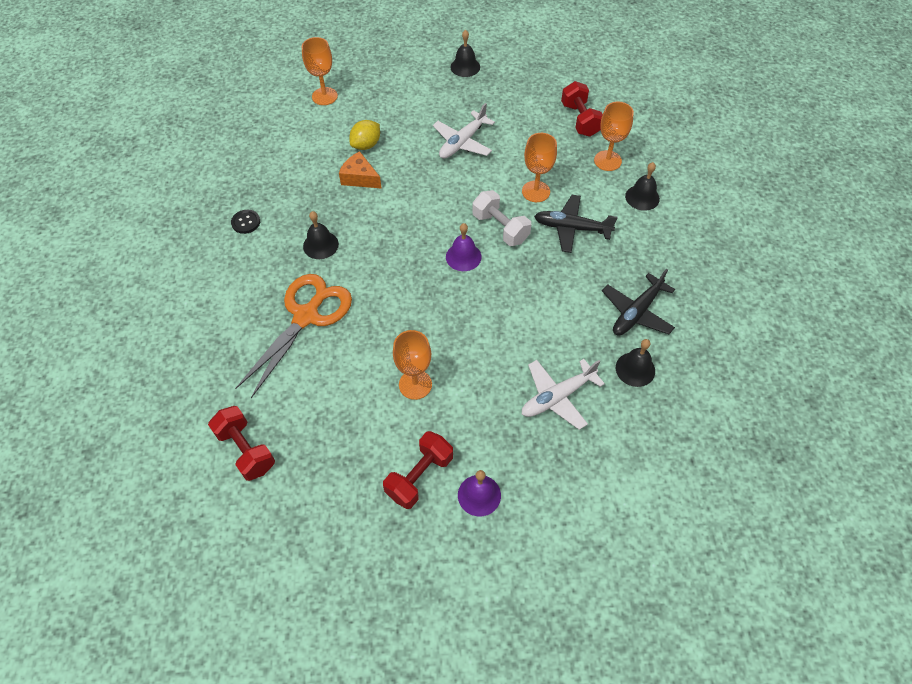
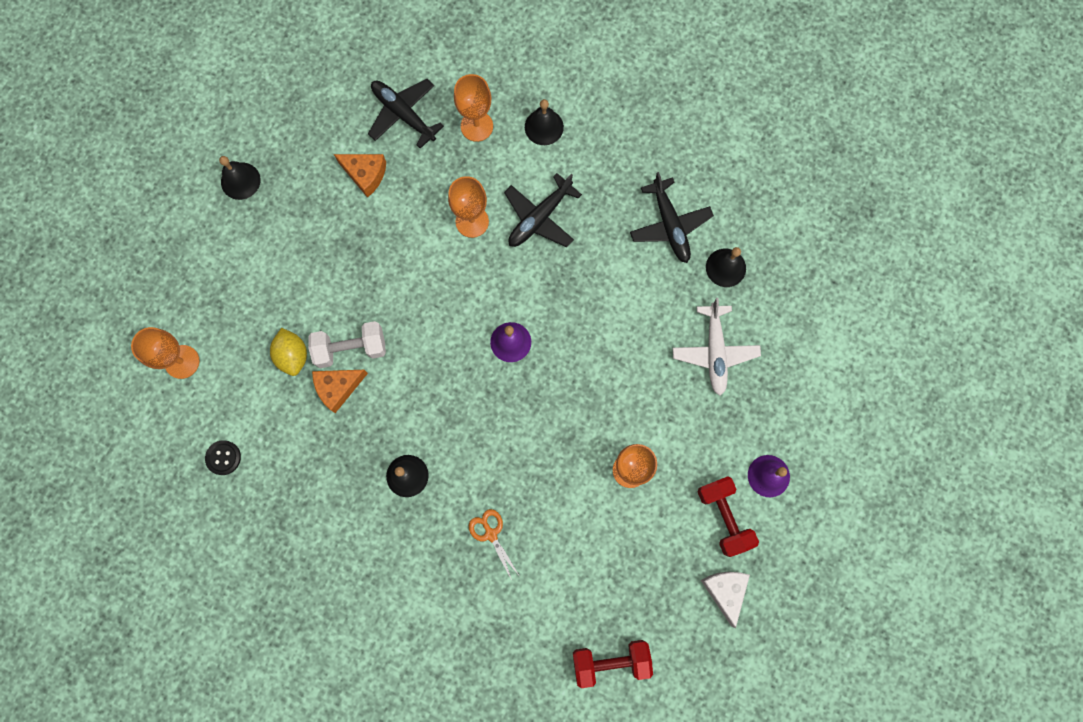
camera: 60 degrees left, 20 degrees up
black button [231,210,260,234] -> black button moved to [205,440,241,475]
orange scissors [235,274,352,398] -> orange scissors [469,509,519,580], size x0.44
white plane [433,103,495,159] -> none
white dumbbell [473,190,531,246] -> white dumbbell moved to [308,321,386,368]
red dumbbell [561,81,603,137] -> black plane [368,79,444,149]
none -> orange cheese [334,154,386,198]
none -> white cheese [701,572,750,628]

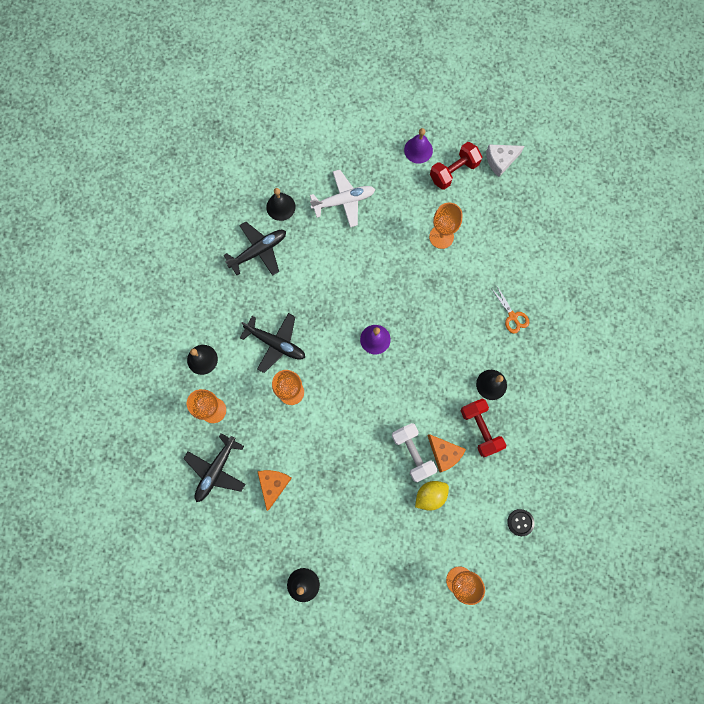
camera: 105 degrees left, 0 degrees up
orange scissors [469,509,519,580] -> orange scissors turned 75 degrees counterclockwise [491,286,529,334]
red dumbbell [573,640,653,688] -> red dumbbell moved to [461,398,506,457]

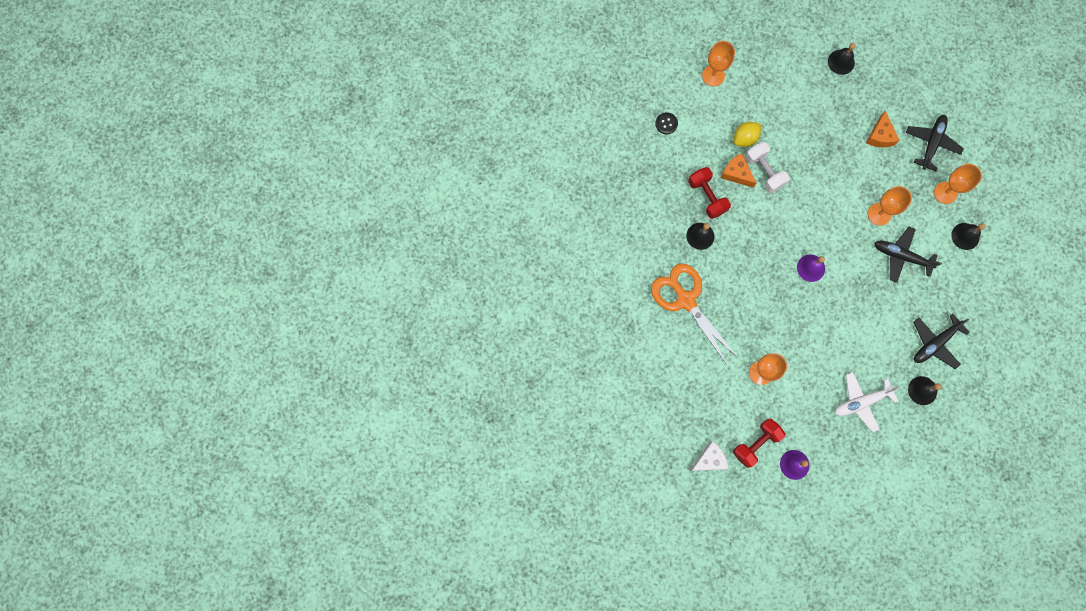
camera: 175 degrees right, 0 degrees up
orange scissors [491,286,529,334] -> orange scissors [651,263,738,366], size x2.26

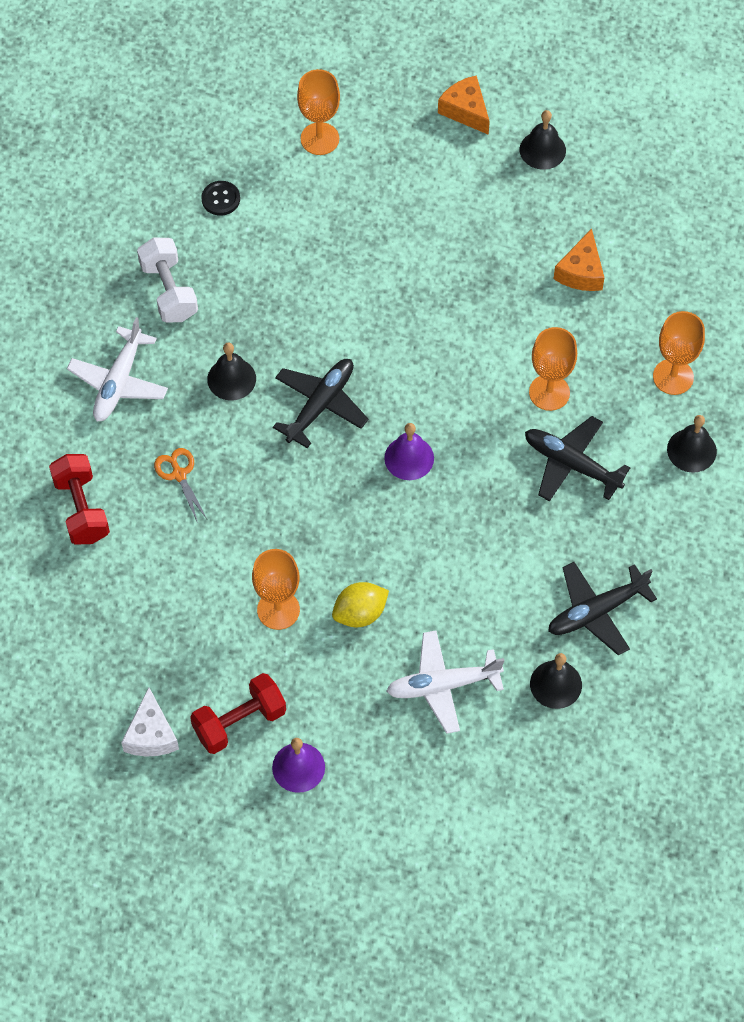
camera: 10 degrees right, 15 degrees down
orange scissors [651,263,738,366] -> orange scissors [154,448,207,523], size x0.44
red dumbbell [688,167,731,219] -> red dumbbell moved to [49,454,110,545]
white cheese [690,441,728,471] -> white cheese turned 105 degrees clockwise [121,687,179,757]
orange cheese [721,153,756,188] -> orange cheese moved to [438,75,490,135]
yellow lemon [734,122,761,147] -> yellow lemon moved to [332,582,389,627]
white dumbbell [745,142,790,193] -> white dumbbell moved to [137,238,198,322]
black plane [906,115,964,171] -> black plane moved to [273,359,369,448]
none -> white plane [67,317,168,422]

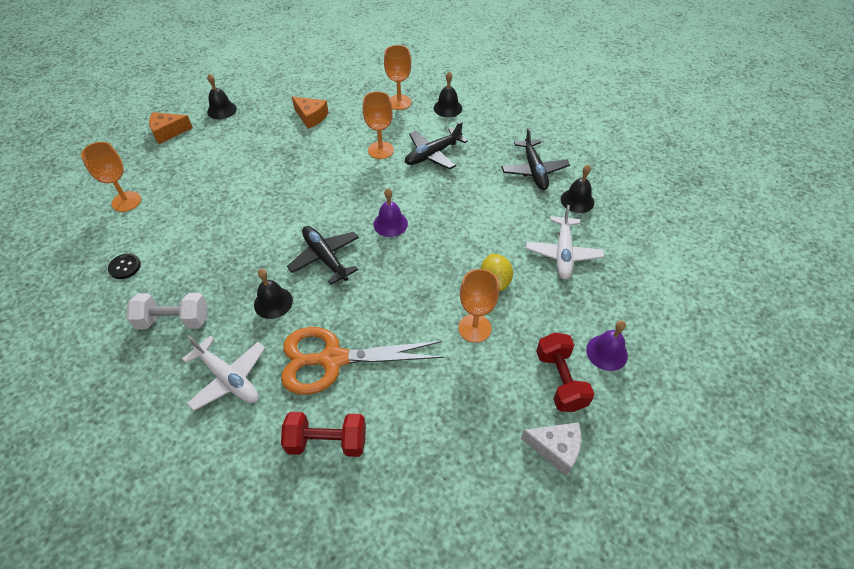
camera: 70 degrees left, 10 degrees down
orange scissors [154,448,207,523] -> orange scissors [281,327,444,395], size x2.26

